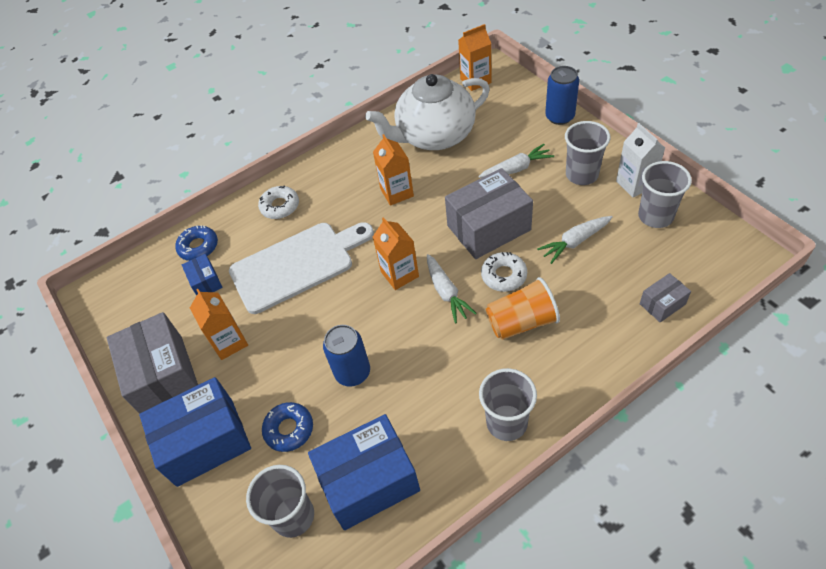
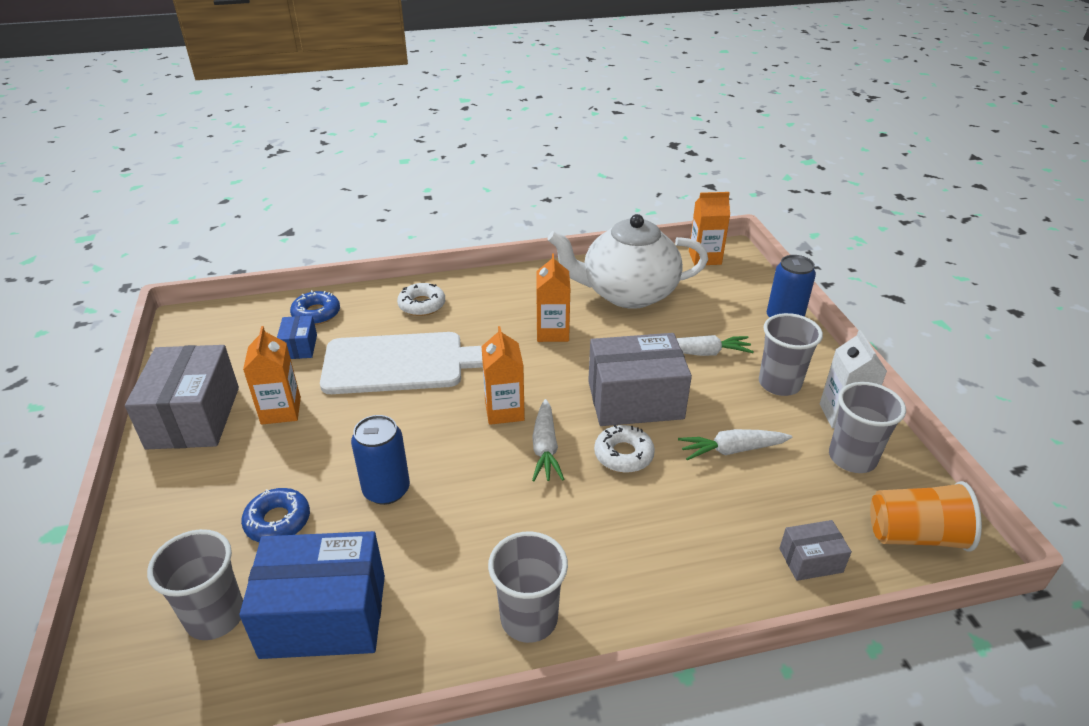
camera: 15 degrees right, 15 degrees down
blue box [139,377,251,487] -> none
orange cup [486,277,560,340] -> orange cup moved to [870,481,982,552]

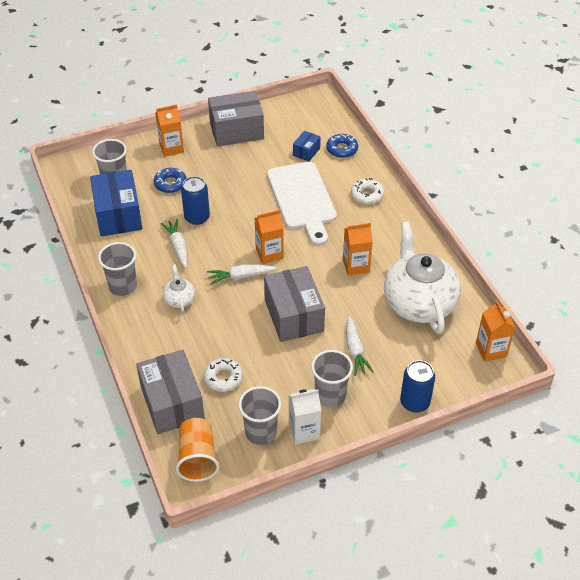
camera: 80 degrees right, 10 degrees up
orange carton [243,326,301,425] -> orange carton moved to [155,104,184,157]
blue box [277,316,317,359] -> blue box turned 45 degrees counterclockwise [293,131,321,162]
white donut [594,425,655,473] -> white donut moved to [204,358,243,392]
white carrot [678,429,792,460] -> white carrot moved to [161,219,188,268]
grey box [779,520,852,581] -> grey box [136,350,205,434], size x2.08
none -> white teapot [163,264,196,312]

